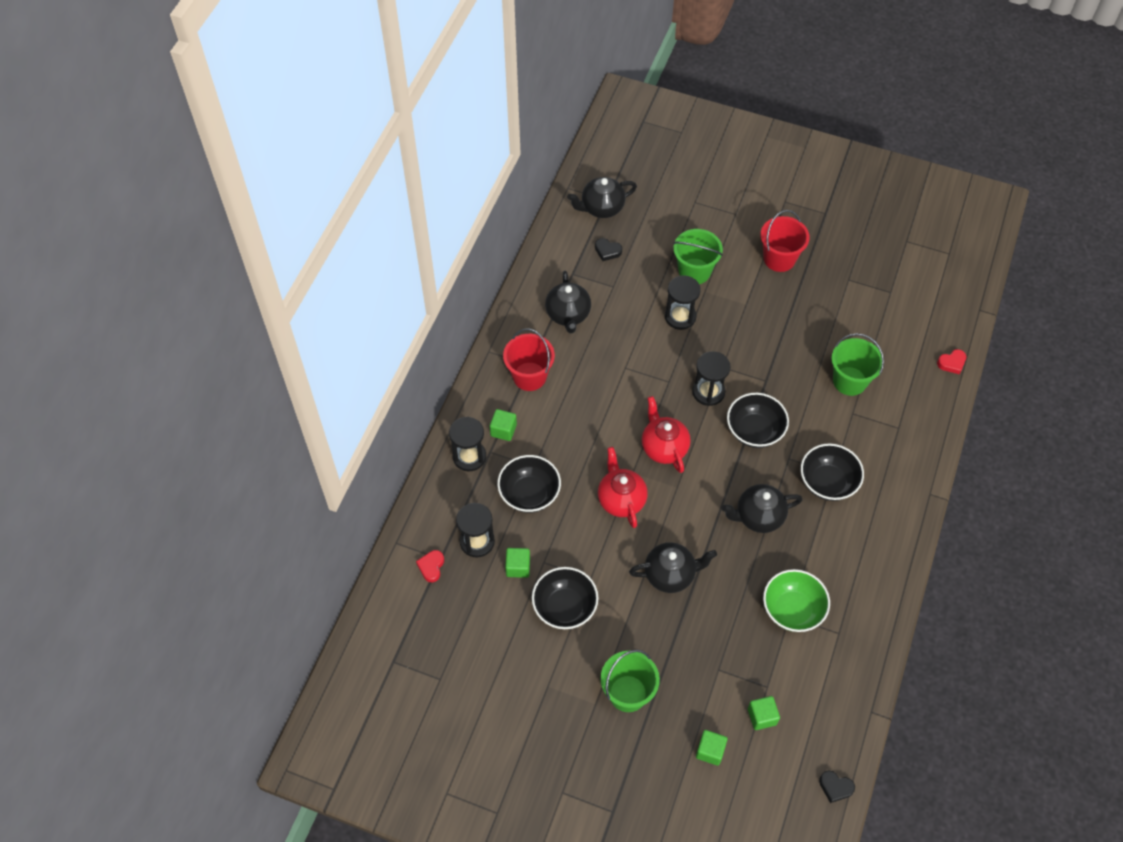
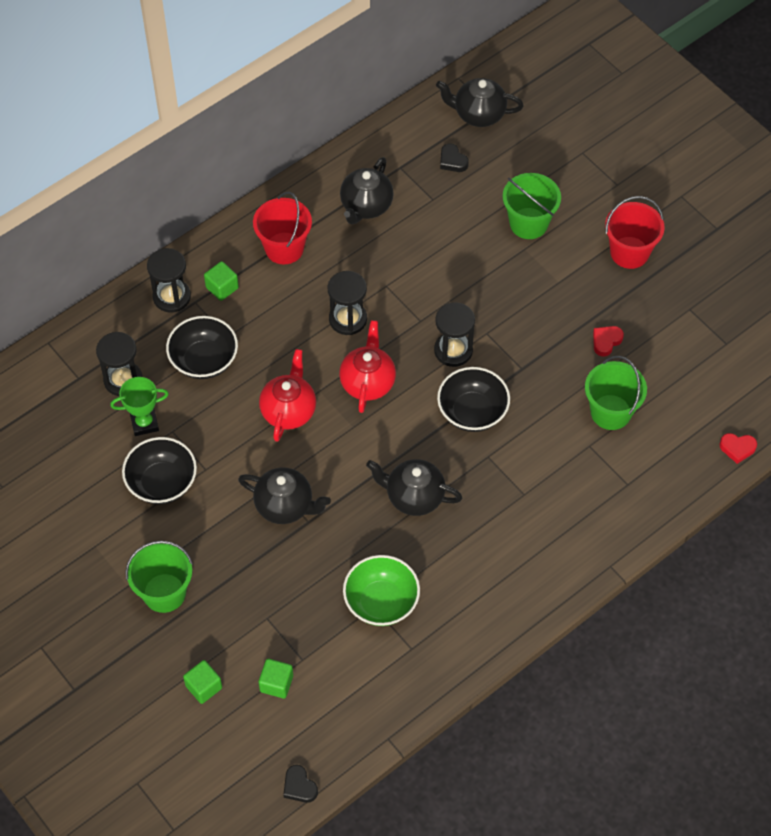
camera: 30 degrees right, 0 degrees up
red heart [416,550,444,582] -> red heart moved to [593,326,624,357]
green cube [505,548,530,578] -> green trophy [110,377,169,436]
black hourglass [665,275,701,330] -> black hourglass moved to [328,271,367,335]
black bowl [801,443,864,501] -> none

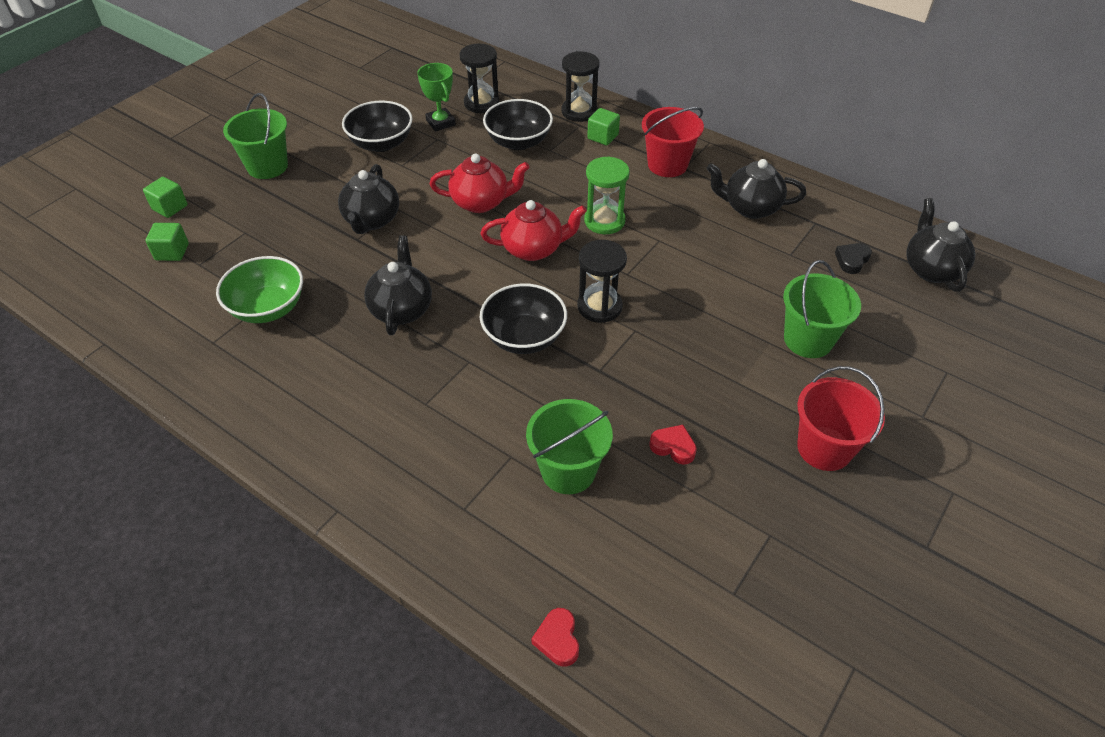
camera: 75 degrees right, 10 degrees down
black heart [283,765,318,803] -> none
black hourglass [328,271,367,335] -> green hourglass [584,156,630,234]

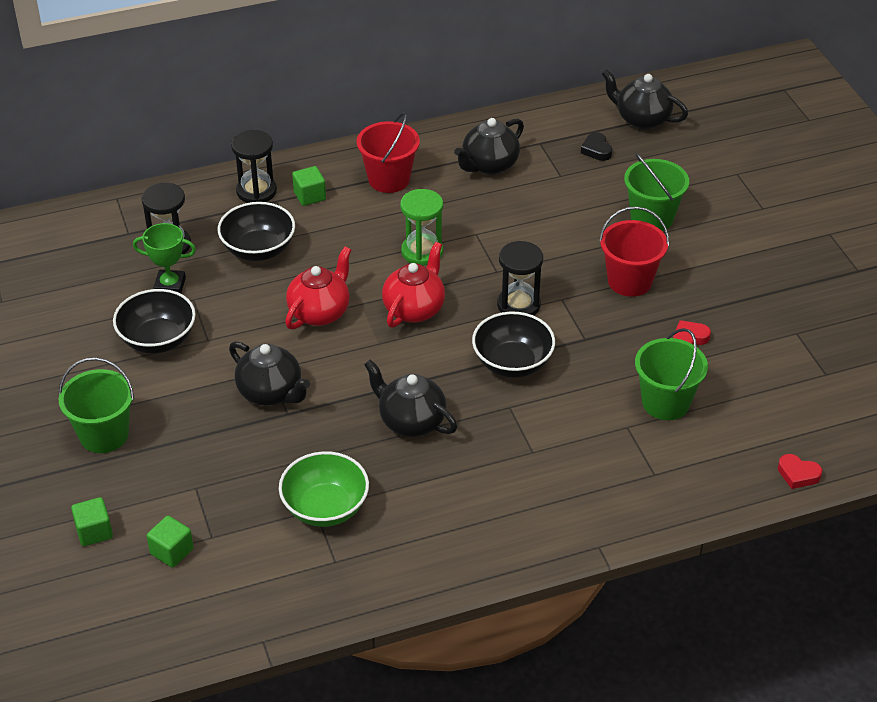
camera: 55 degrees left, 5 degrees down
red bucket [797,366,885,471] -> red bucket moved to [599,206,669,297]

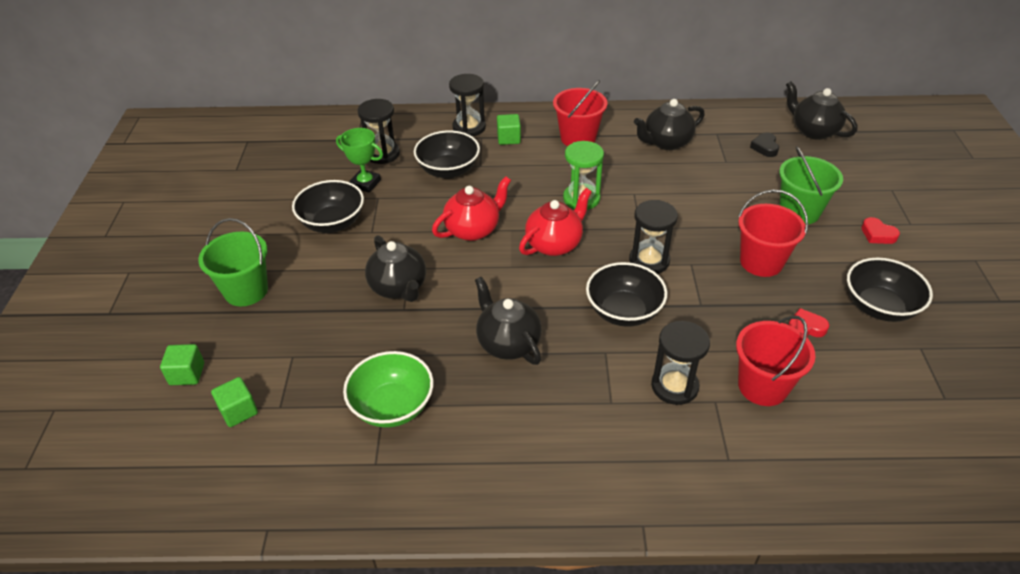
camera: 20 degrees right, 0 degrees up
green bucket [635,328,708,420] -> red bucket [736,316,815,406]
red heart [778,454,822,489] -> red heart moved to [861,217,900,244]
none -> black hourglass [651,321,710,405]
none -> black bowl [847,258,933,322]

